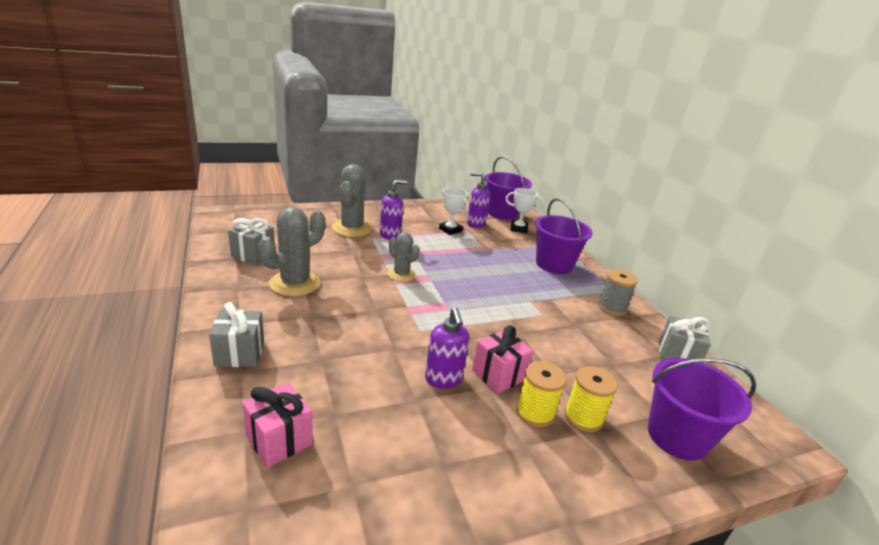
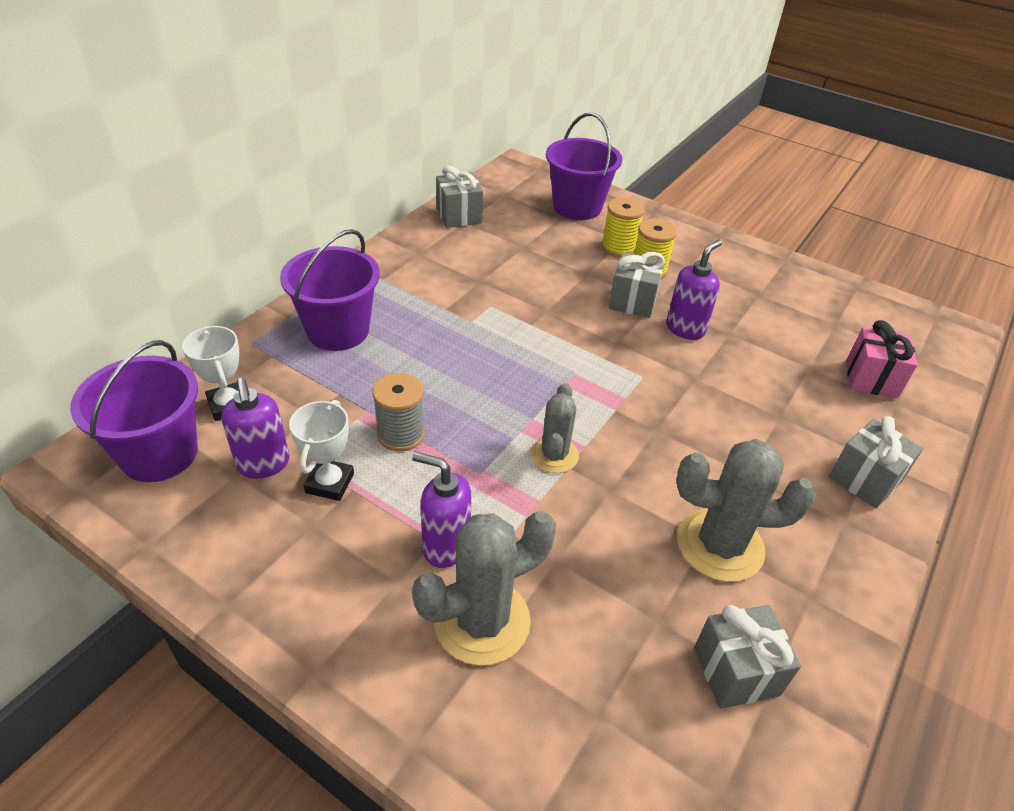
camera: 125 degrees left, 15 degrees up
pink gift [472,325,533,394] -> grey gift [609,252,665,318]
grey spool [598,269,638,316] -> grey spool moved to [372,373,425,452]

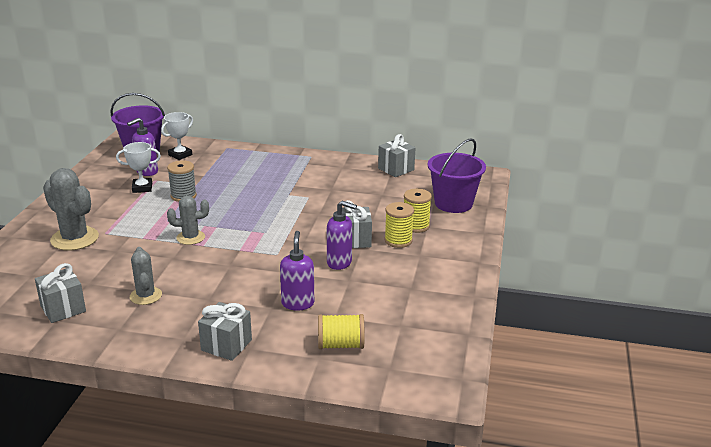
camera: 70 degrees right, 15 degrees down
purple bucket [280,229,380,351] -> none
purple soap dispenser [412,452,472,568] -> purple soap dispenser moved to [280,231,314,311]
grey cactus [676,439,816,582] -> grey cactus [130,247,162,305], size x0.61
pink gift [846,320,918,399] -> yellow spool [318,314,365,349]

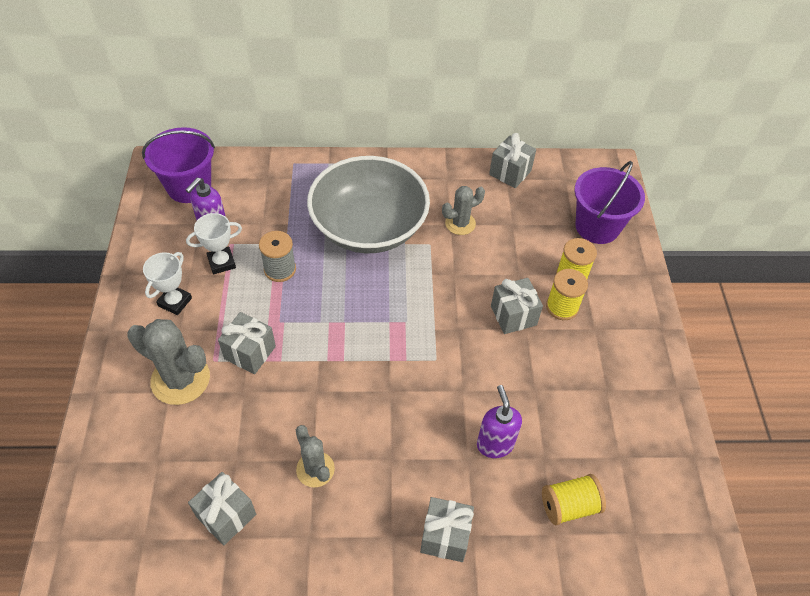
camera: 15 degrees left, 25 degrees up
white trophy [161,112,193,160] -> white trophy moved to [143,252,192,315]
grey cactus [167,195,209,245] -> grey cactus moved to [442,186,485,235]
purple soap dispenser [327,201,357,270] -> none
none -> grey gift [218,312,276,374]
none -> grey bowl [307,156,430,253]

